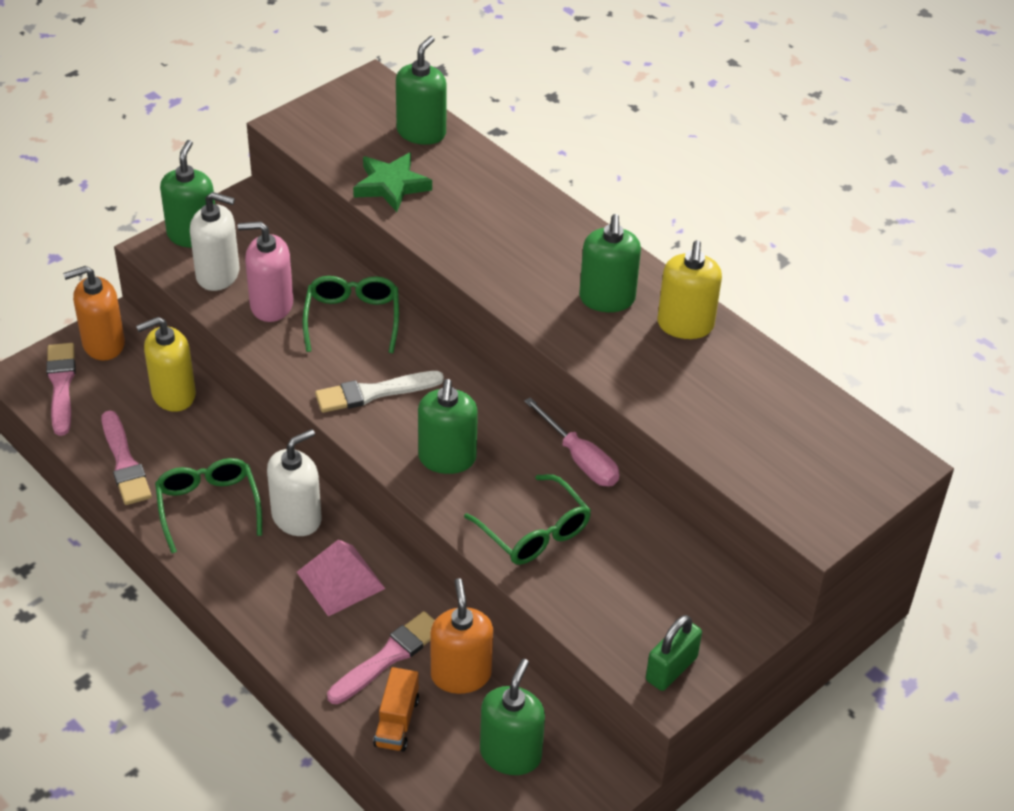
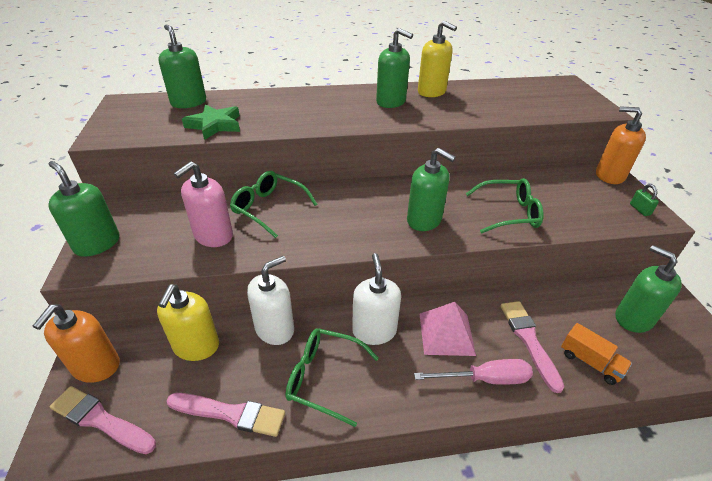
camera: 55 degrees left, 5 degrees down
white soap dispenser [190,192,239,291] -> white soap dispenser moved to [247,256,294,345]
white brush [315,371,444,413] -> none
orange soap dispenser [431,578,493,694] -> orange soap dispenser moved to [596,106,646,184]
pink screwdriver [524,397,619,486] -> pink screwdriver moved to [414,359,533,385]
green padlock [646,615,702,691] -> green padlock [630,184,659,216], size x0.60

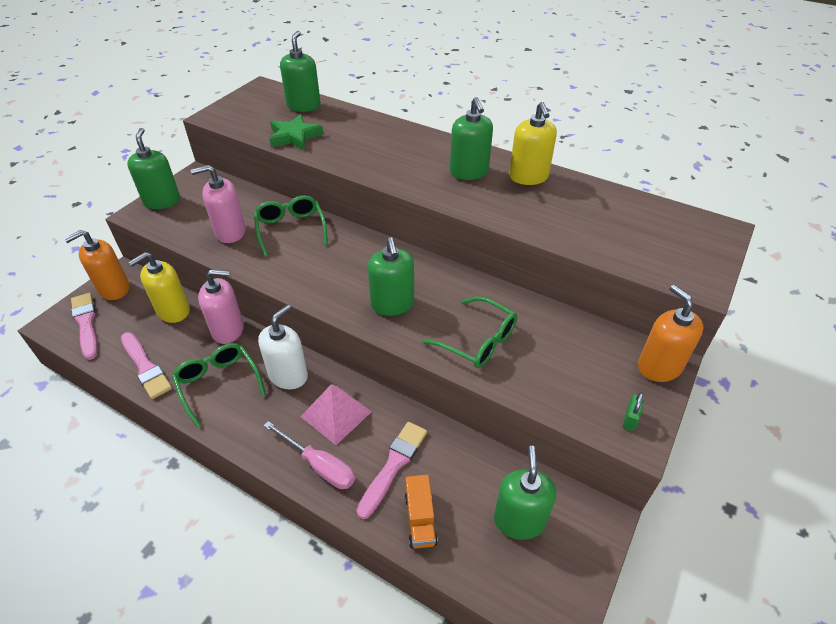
camera: 40 degrees right, 5 degrees up
white soap dispenser [247,256,294,345] -> pink soap dispenser [198,270,244,344]

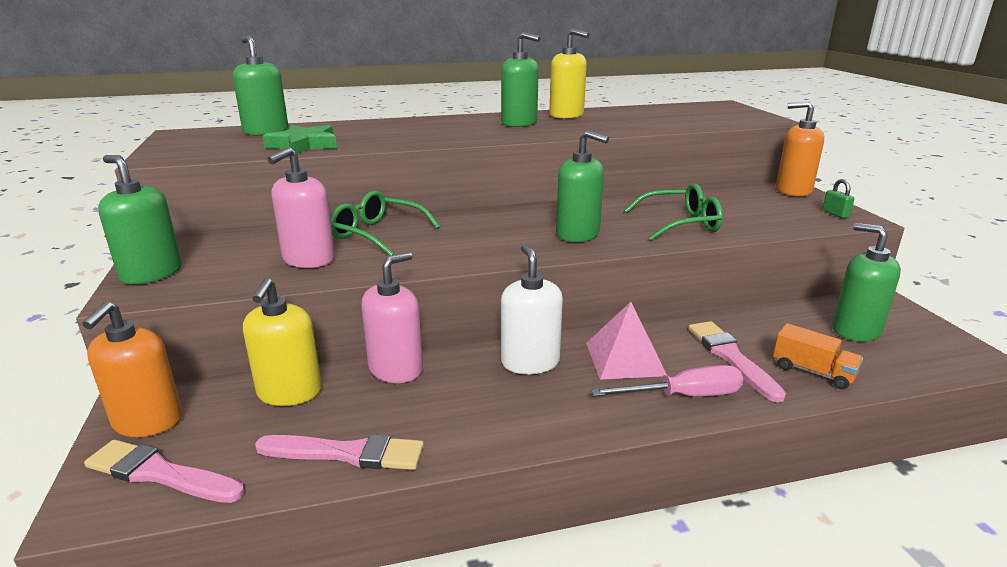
camera: 45 degrees left, 20 degrees down
green glasses [172,343,266,428] -> none

